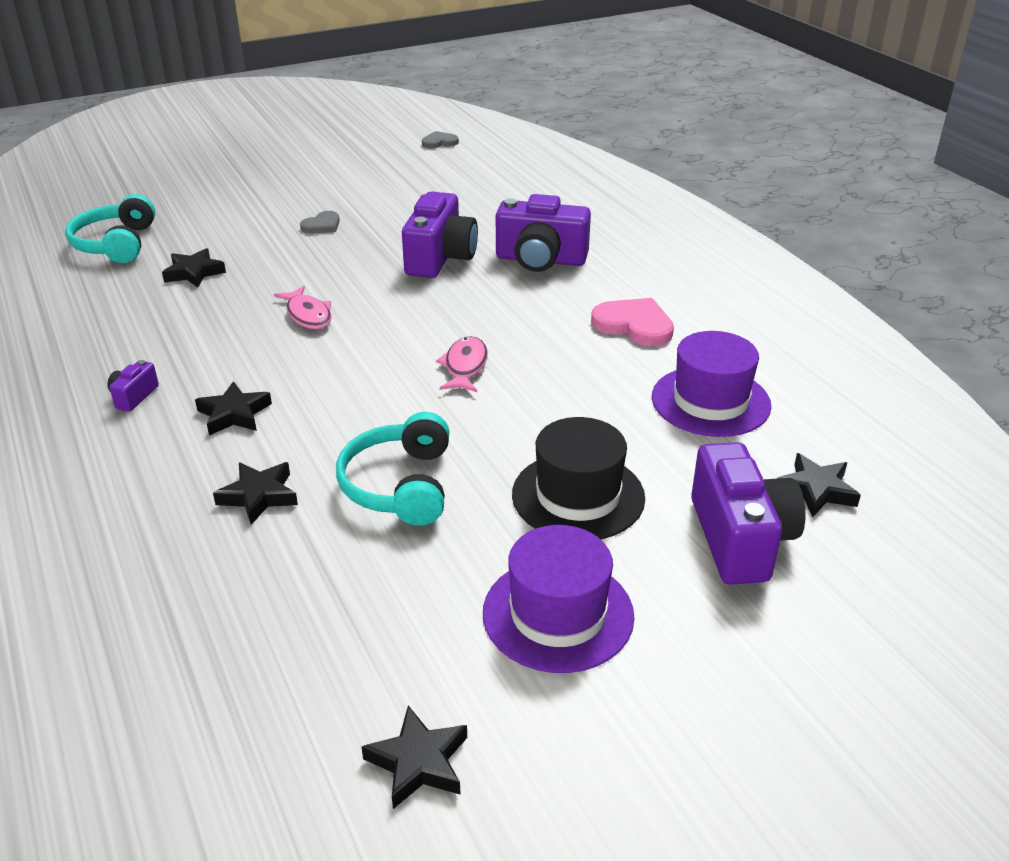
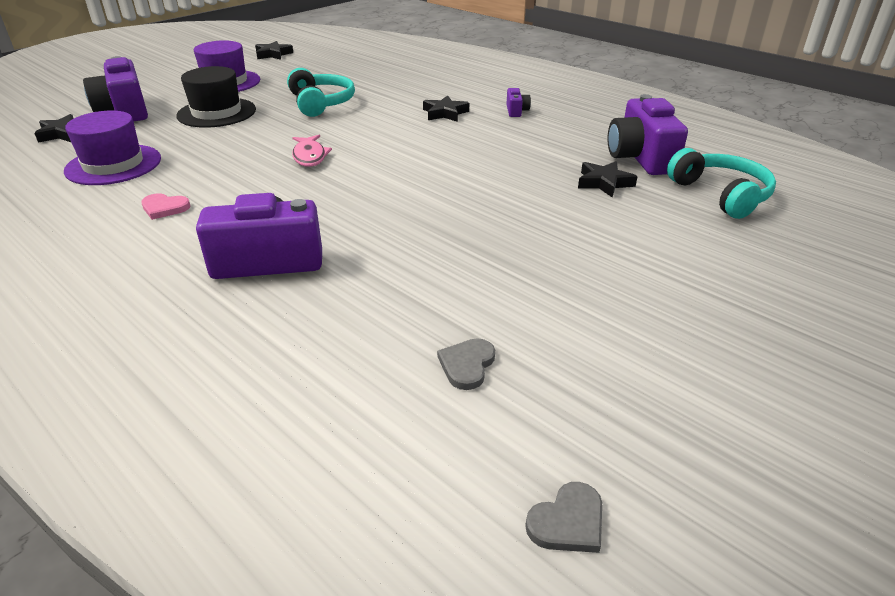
camera: 160 degrees right, 0 degrees up
black star [213,462,298,525] -> none
pink fish [273,286,332,329] -> none
grey heart [300,211,340,233] -> grey heart moved to [437,338,495,390]
purple camera [402,191,478,278] -> purple camera moved to [607,94,688,175]
pink heart [591,298,674,346] -> pink heart [141,193,190,220], size x0.60

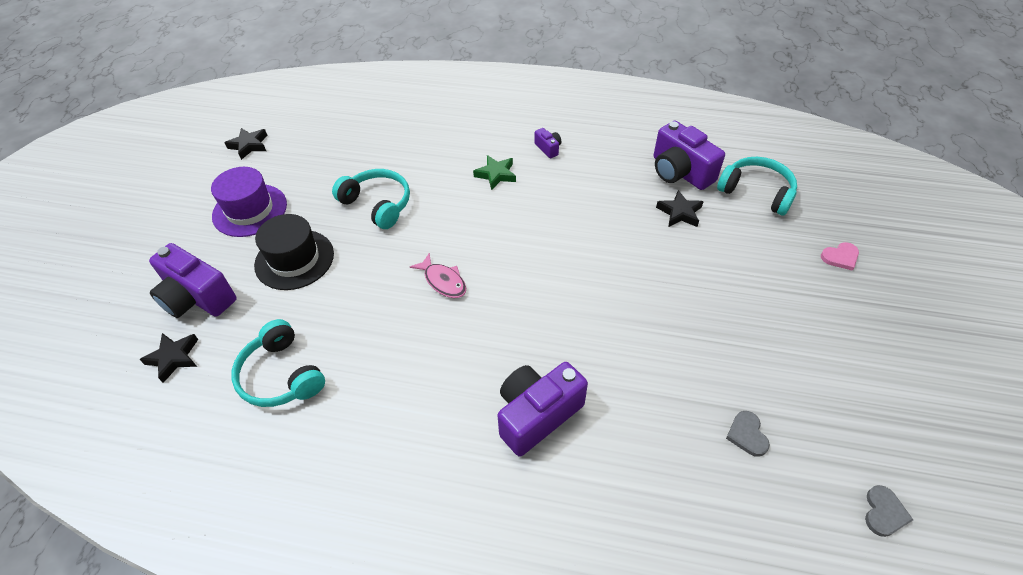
camera: 30 degrees left, 15 degrees up
purple hat [64,111,161,185] -> turquoise headphones [231,319,325,407]
pink heart [141,193,190,220] -> pink heart moved to [821,242,859,271]
black star [423,95,469,122] -> green star [473,155,516,190]

